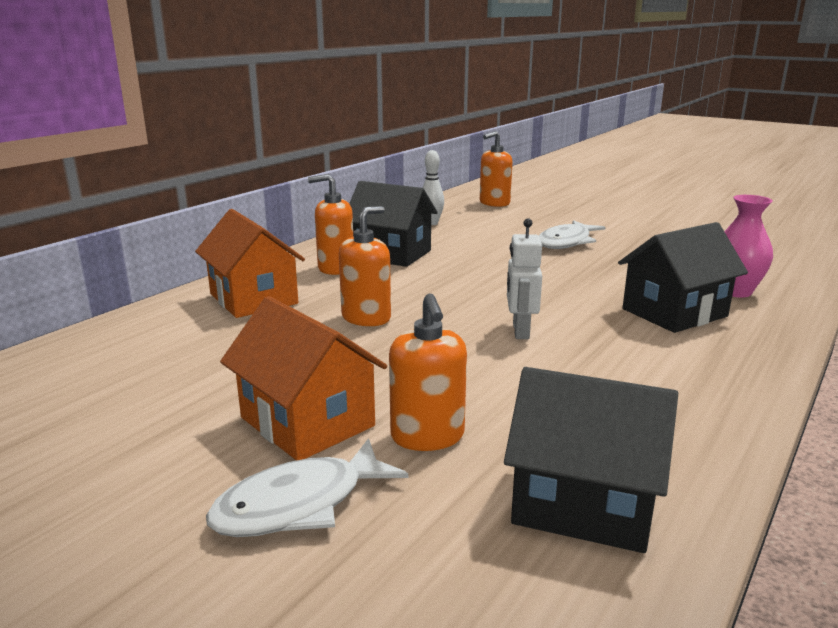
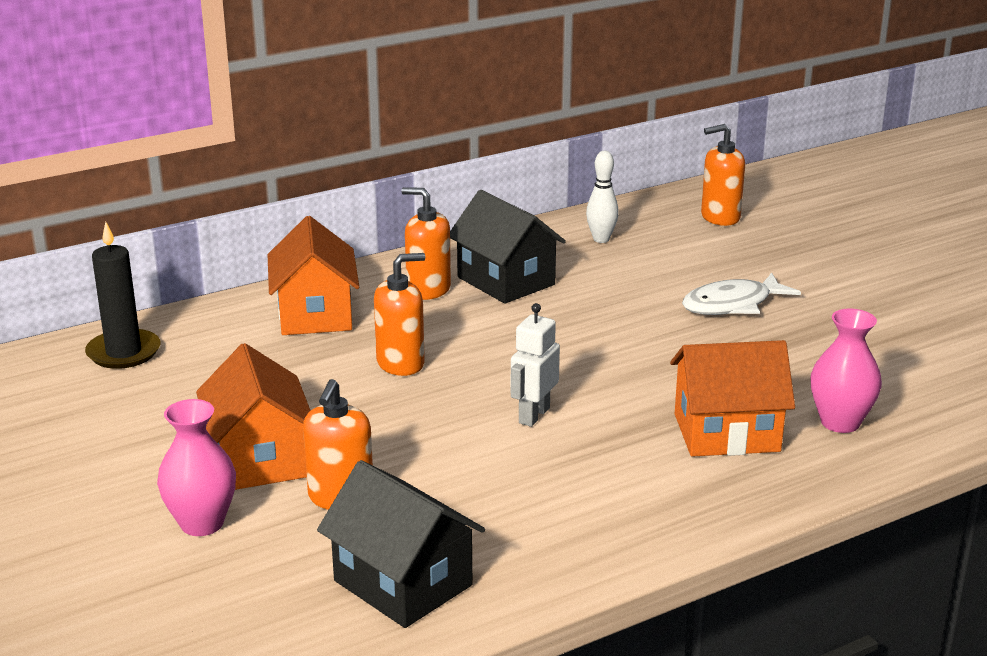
camera: 25 degrees right, 5 degrees up
white fish [206,438,408,537] -> pink vase [157,399,236,536]
black house [618,222,748,333] -> orange house [670,340,795,457]
none -> black candle [85,222,160,369]

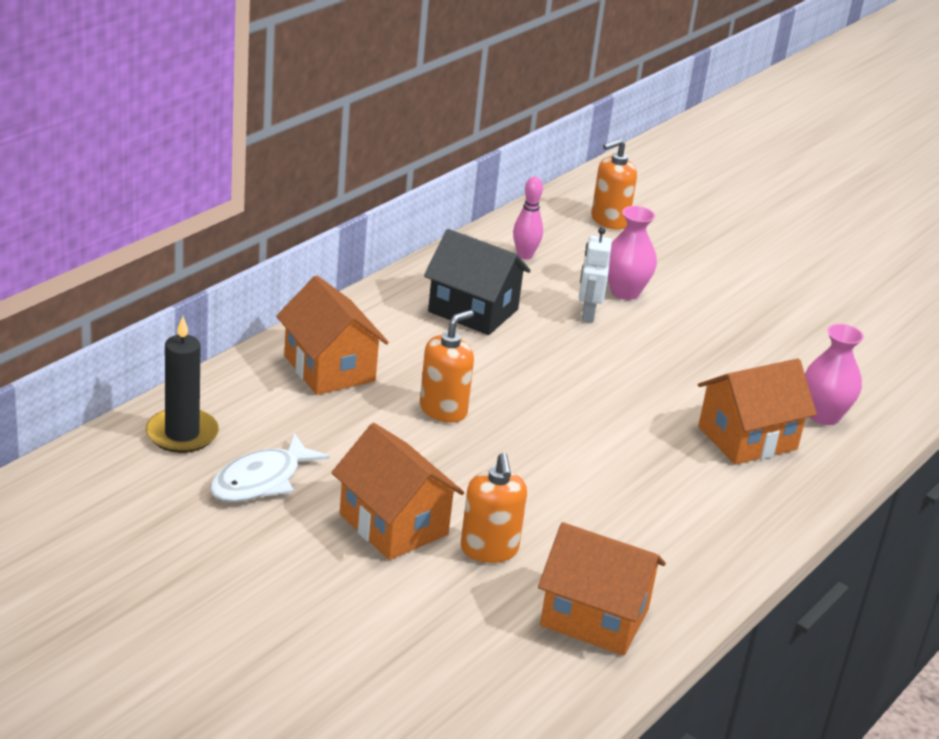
camera: 25 degrees left, 5 degrees up
pink vase [157,399,236,536] -> pink vase moved to [608,206,657,300]
black house [317,460,485,628] -> orange house [538,522,666,655]
orange soap dispenser [401,187,451,300] -> none
white robot [511,303,560,427] -> white robot moved to [579,227,612,323]
white bowling pin [586,151,619,243] -> pink bowling pin [513,176,543,260]
white fish [682,273,801,315] -> white fish moved to [210,433,330,502]

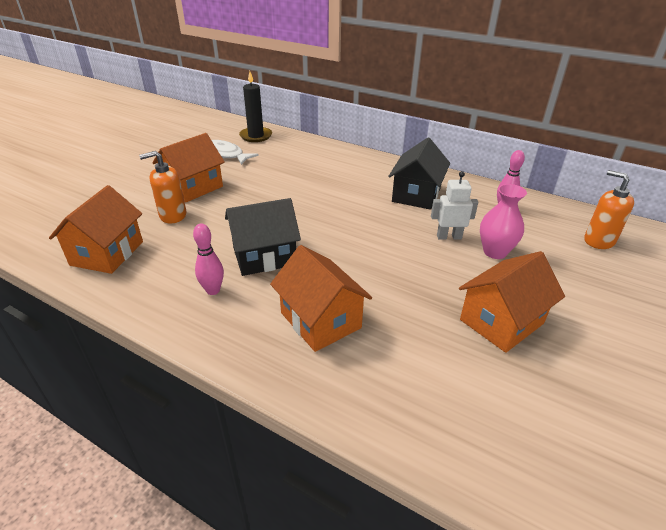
camera: 85 degrees right, 5 degrees up
orange house [276,276,389,395] -> orange house moved to [459,251,565,353]
orange soap dispenser [420,310,474,423] -> none
pink vase [805,324,864,425] -> none
none -> pink bowling pin [193,224,224,295]
none -> black house [225,198,301,276]

